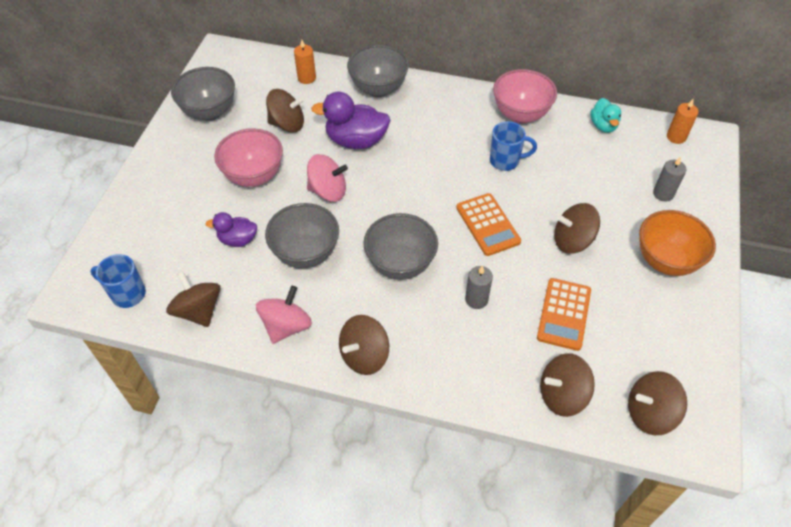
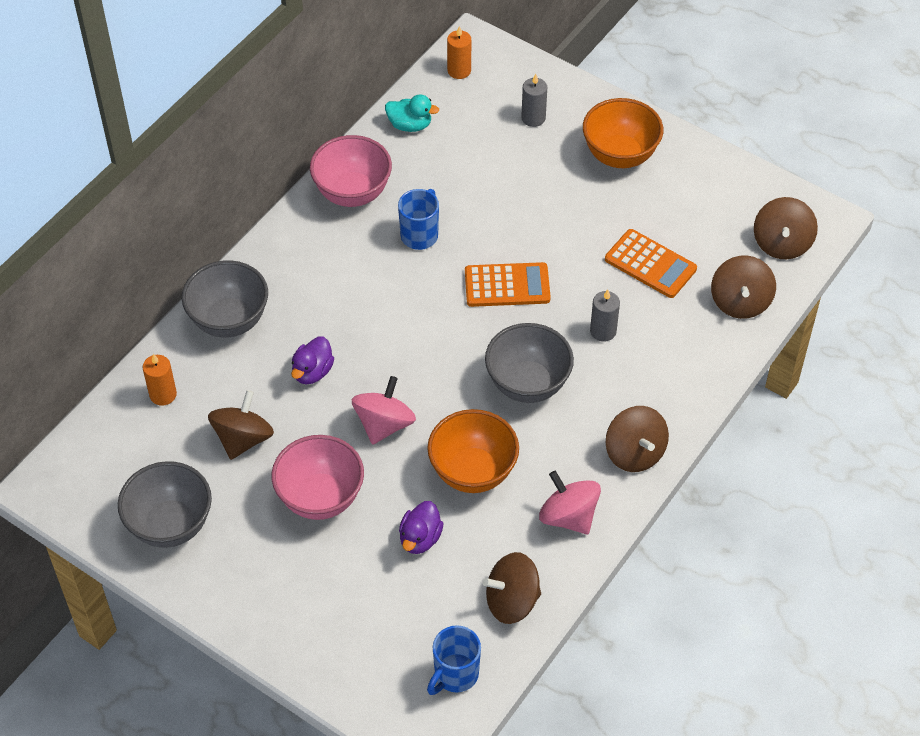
camera: 70 degrees left, 0 degrees up
grey bowl [265,203,339,268] -> orange bowl [427,409,519,493]
purple duck [311,92,391,149] -> purple duck [291,337,334,384], size x0.59
brown spinning top [554,203,600,254] -> none

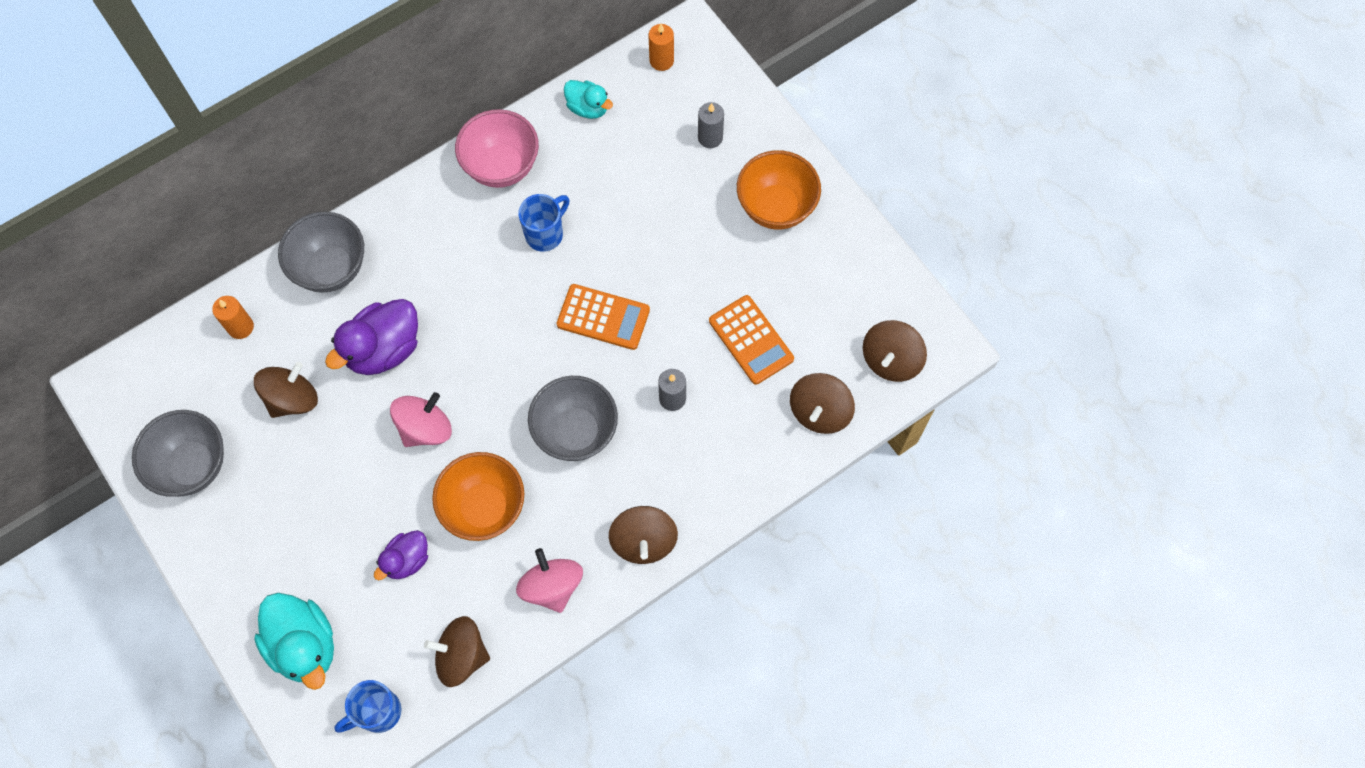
camera: 20 degrees right, 15 degrees up
pink bowl [272,435,364,520] -> none
purple duck [291,337,334,384] -> purple duck [325,299,418,375], size x1.70
none -> turquoise duck [254,593,334,690]

